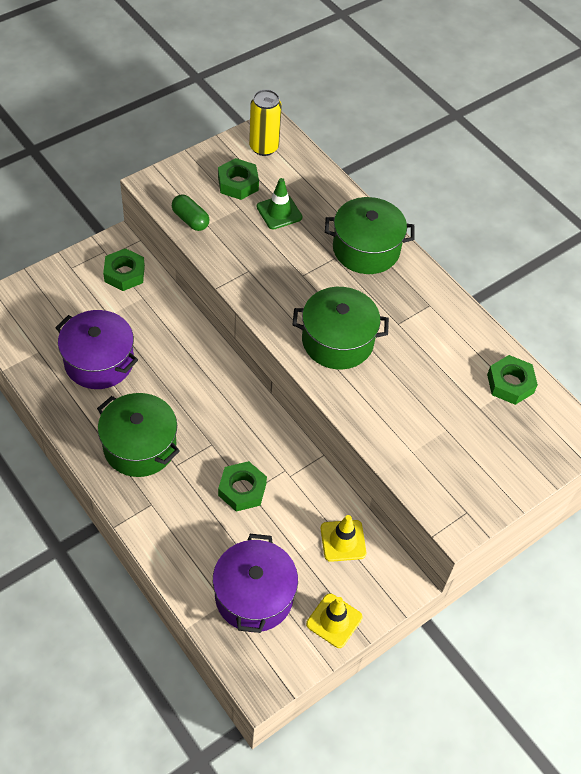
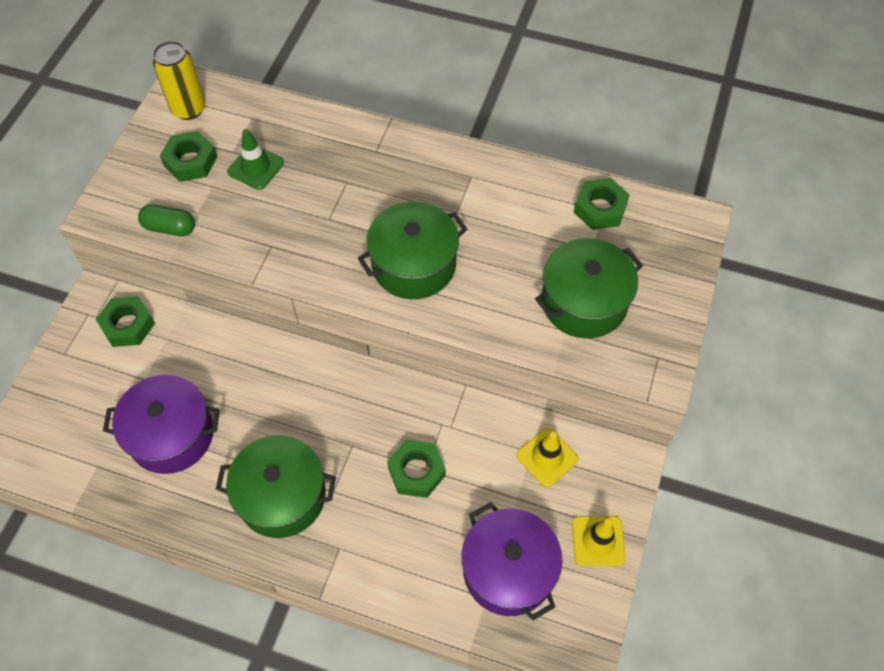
camera: 30 degrees left, 5 degrees up
green pot [325,197,415,274] -> green pot moved to [535,238,643,339]

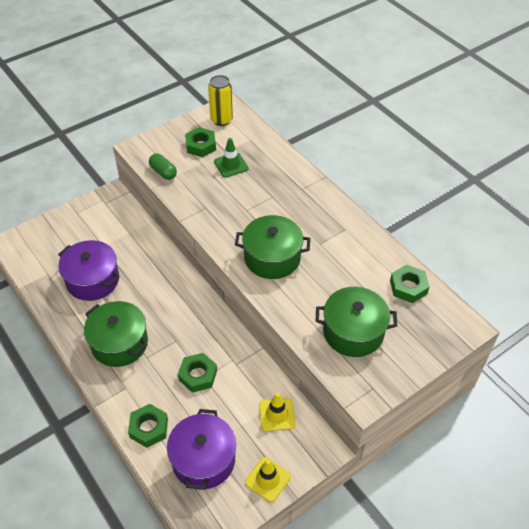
camera: 35 degrees right, 10 degrees down
green nut [96,296,155,347] -> green nut moved to [128,404,168,448]

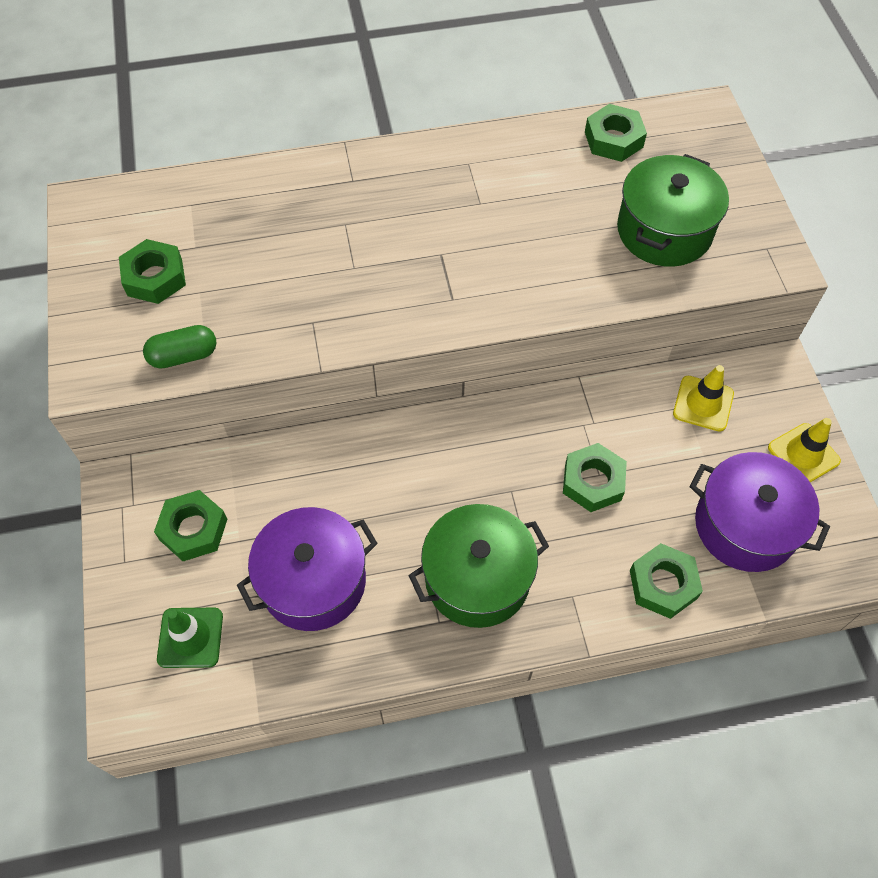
camera: 65 degrees left, 10 degrees up
yellow can [208,75,233,126] -> none
green traffic cone [214,138,248,178] -> green traffic cone moved to [157,608,223,668]
green pot [235,215,310,279] -> none
none -> green nut [154,490,227,561]

